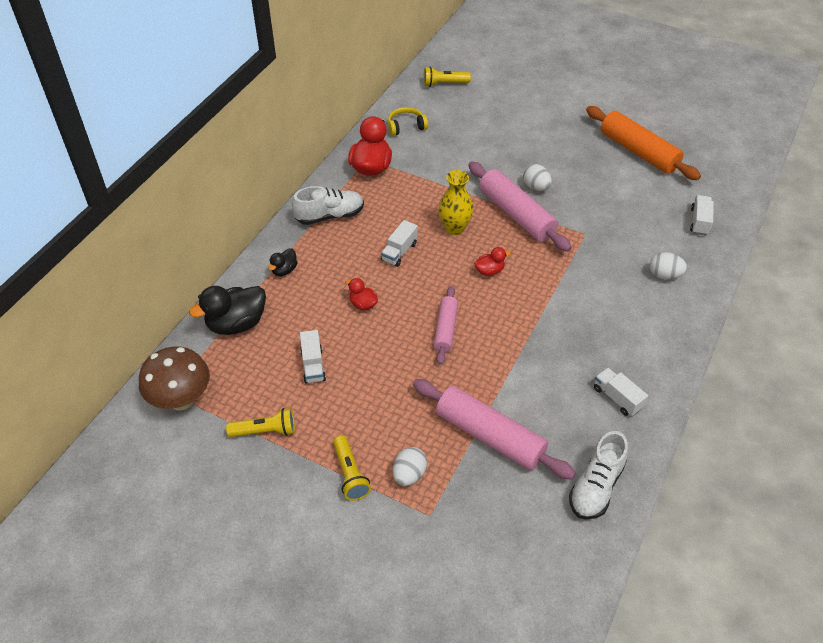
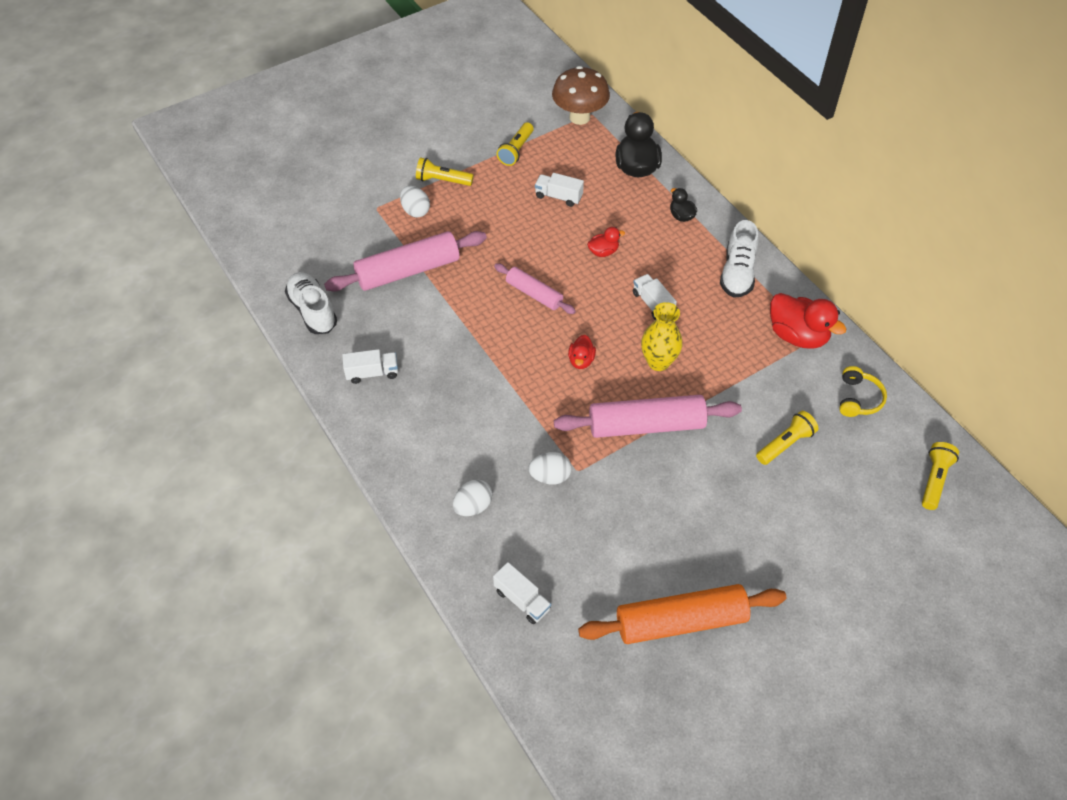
camera: 120 degrees right, 5 degrees up
white egg [523,164,552,191] -> white egg moved to [528,452,572,484]
none -> yellow flashlight [756,411,818,465]

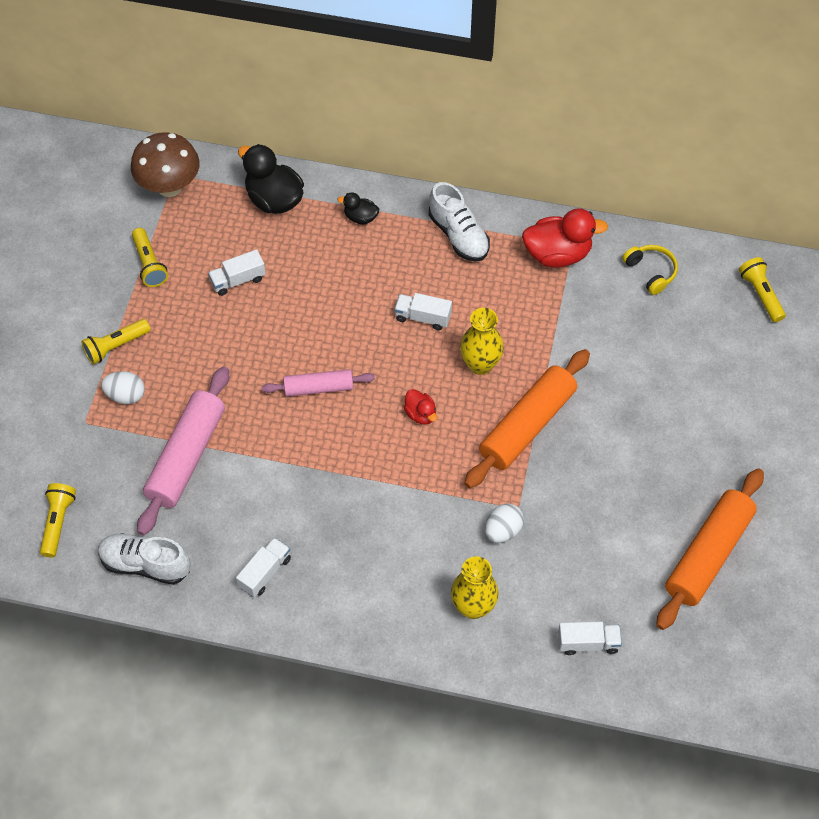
camera: 45 degrees left, 5 degrees up
white egg [453,479,493,516] -> yellow vase [451,556,499,619]
pink rolling pin [554,395,742,438] -> orange rolling pin [464,349,590,488]
red duck [587,227,625,257] -> none
yellow flashlight [756,411,818,465] -> yellow flashlight moved to [40,483,76,558]

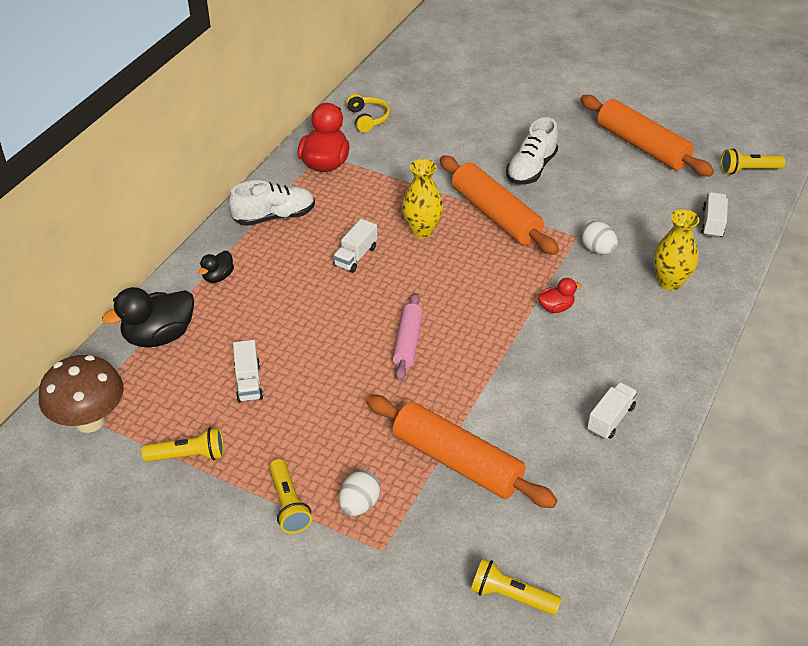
camera: 75 degrees left, 15 degrees down
white shoe [98,533,191,585] -> white shoe moved to [506,117,558,185]
pink rolling pin [137,366,229,535] -> orange rolling pin [366,395,558,508]
white truck [236,537,291,597] -> white truck turned 75 degrees clockwise [587,382,638,439]
red duck [404,389,437,425] -> red duck moved to [538,278,582,313]
yellow headphones [622,245,678,295] -> yellow headphones turned 90 degrees clockwise [346,94,390,132]
yellow flashlight [739,257,786,322] -> yellow flashlight moved to [721,149,785,175]

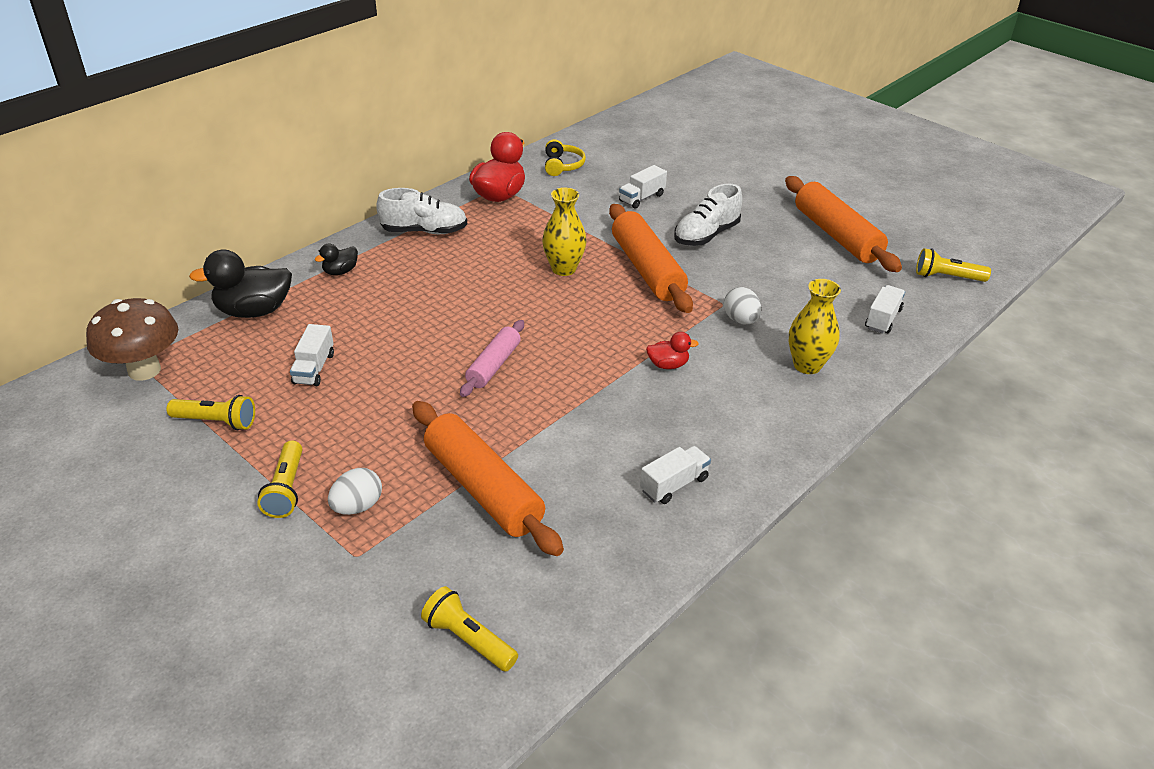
camera: 15 degrees right, 5 degrees down
white truck [333,219,377,273] -> white truck moved to [619,165,667,209]

